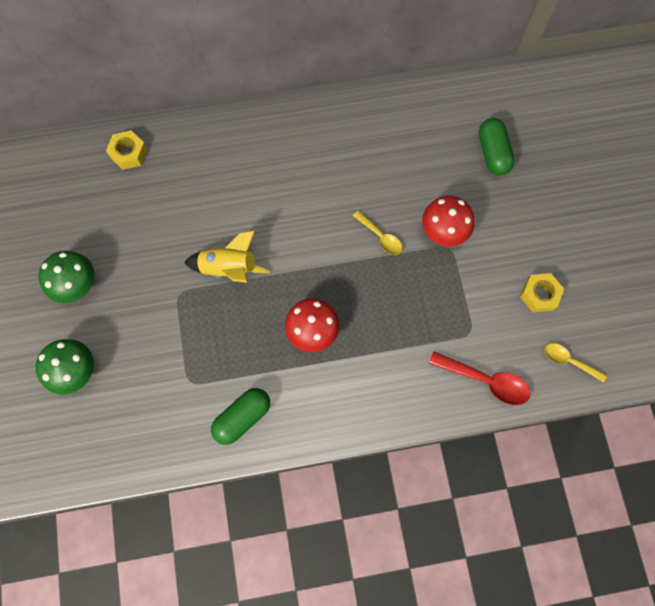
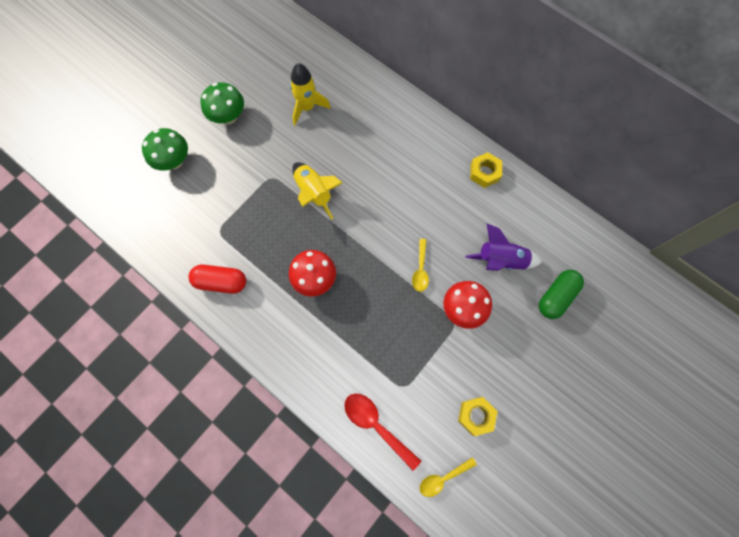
camera: 50 degrees right, 0 degrees up
yellow nut [106,130,147,170] -> yellow nut moved to [470,152,502,188]
green capsule [211,388,270,445] -> red capsule [189,264,246,294]
red spoon [429,351,531,405] -> red spoon turned 150 degrees clockwise [344,394,421,471]
yellow spoon [544,343,607,383] -> yellow spoon turned 105 degrees counterclockwise [420,457,477,497]
none -> yellow rocket [290,63,331,125]
none -> purple rocket [465,224,542,271]

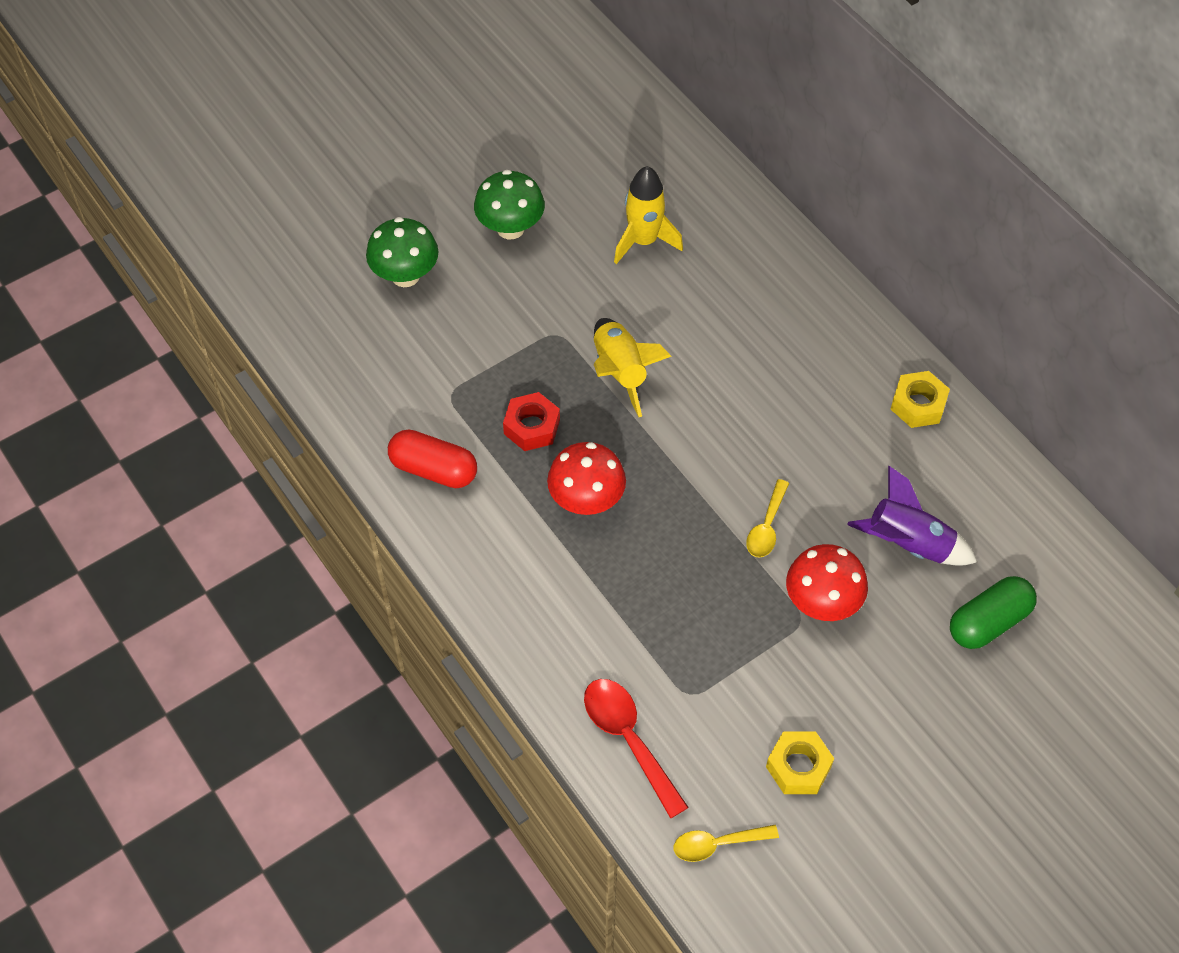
camera: 15 degrees right, 15 degrees down
none -> red nut [503,392,560,451]

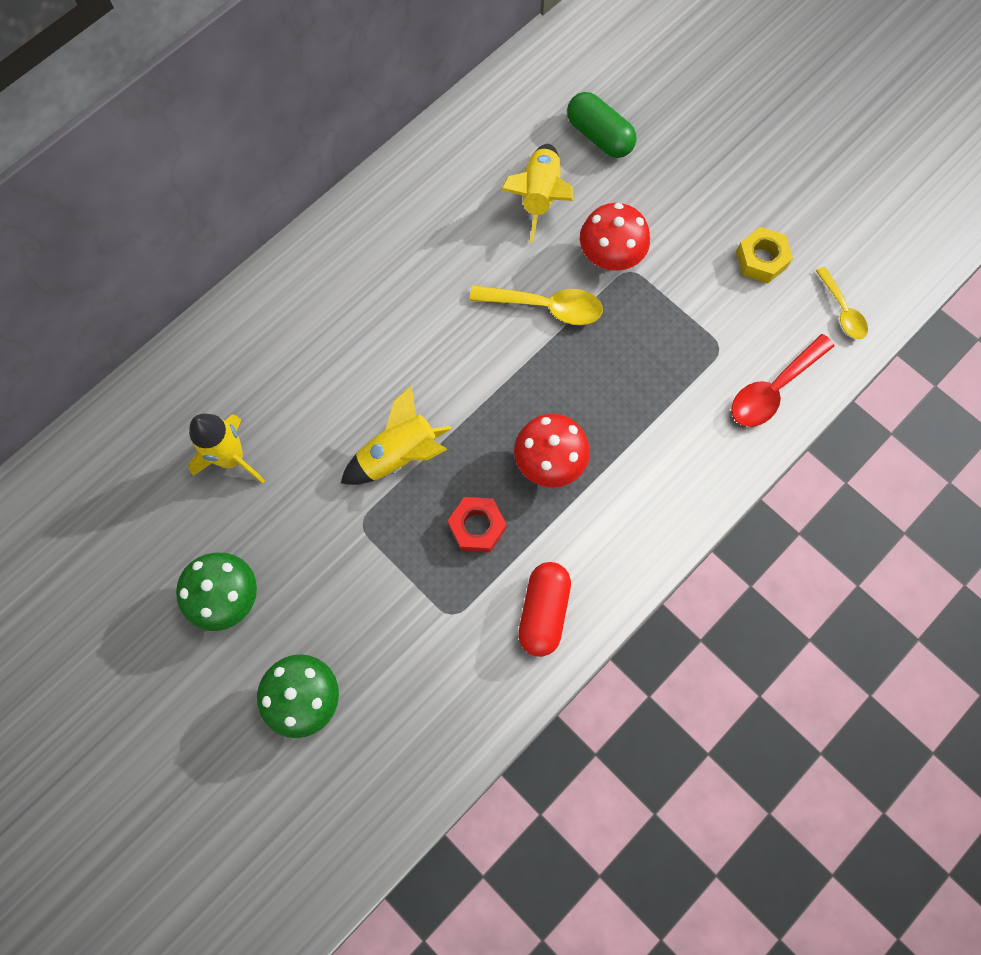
camera: 100 degrees left, 15 degrees up
yellow spoon [746,479,789,558] -> yellow spoon [470,285,603,325], size x1.55
purple rocket [847,466,977,566] -> yellow rocket [501,144,573,243]
yellow nut [891,371,950,428] -> none

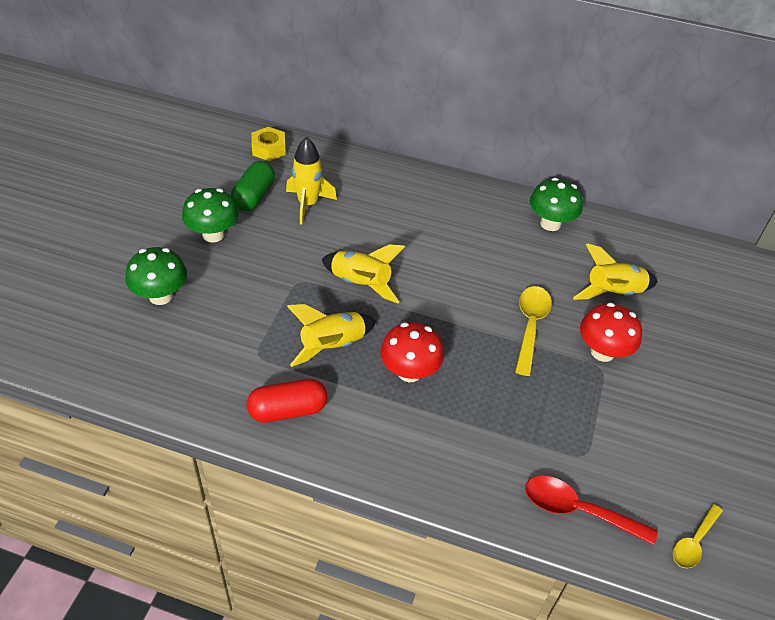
camera: 60 degrees right, 25 degrees down
red nut [448,497,506,553] -> yellow rocket [287,304,376,367]
yellow spoon [470,285,603,325] -> yellow spoon turned 150 degrees counterclockwise [515,286,552,376]
green capsule [567,92,636,158] -> green capsule moved to [231,161,275,211]
yellow nut [736,227,793,283] -> yellow nut moved to [252,127,286,161]
none -> green mushroom [530,178,583,231]

